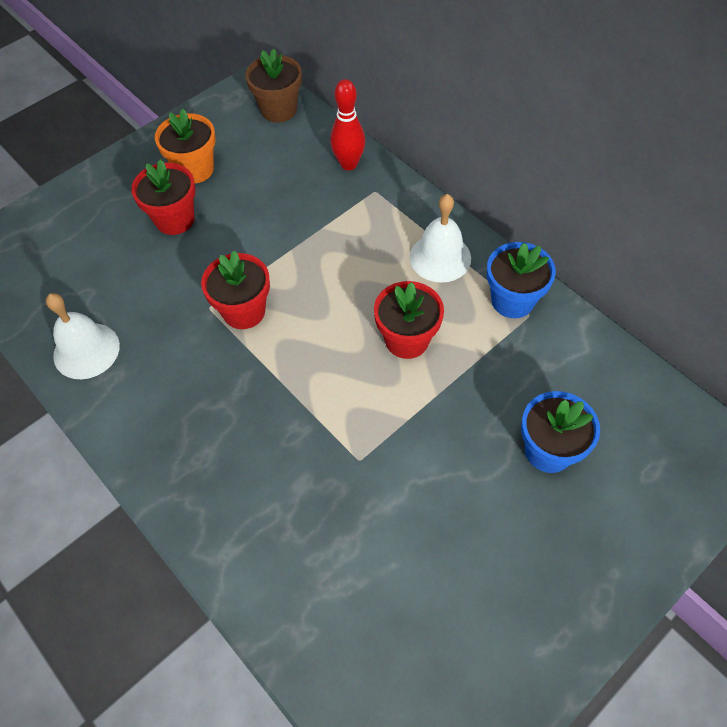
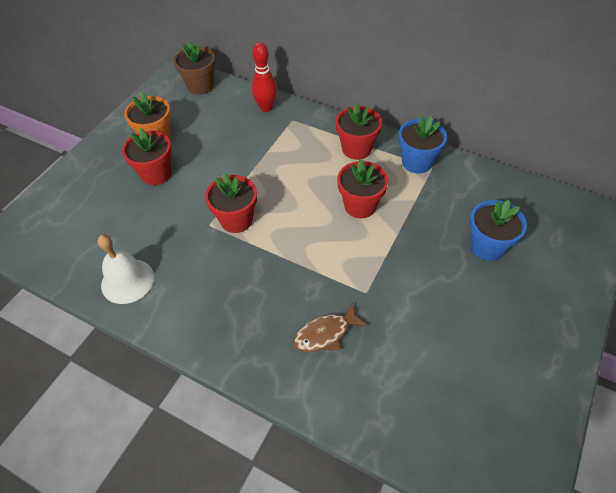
camera: 20 degrees left, 5 degrees down
white bell [410,194,471,283] -> red flower pot [336,103,382,160]
none -> brown fish [293,303,368,352]

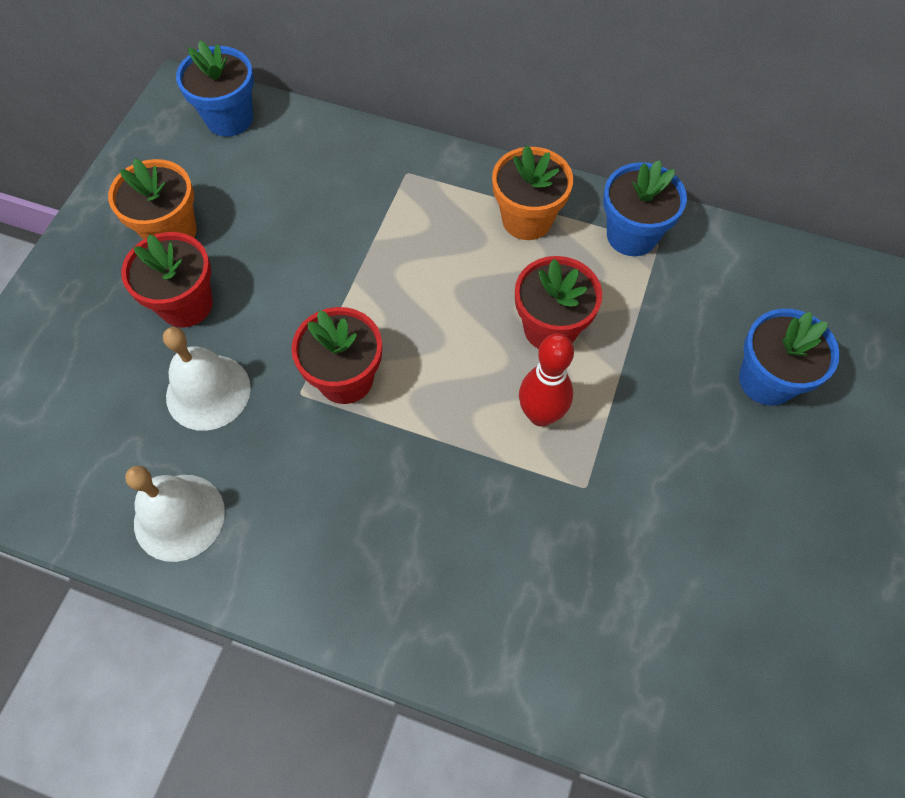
camera: 10 degrees left, 10 degrees up
brown flower pot [174,41,216,95] -> blue flower pot [176,41,254,137]
red bowling pin [252,42,277,112] -> red bowling pin moved to [519,333,574,427]
brown fish [293,303,368,352] -> none
red flower pot [336,103,382,160] -> orange flower pot [492,145,573,240]
none -> white bell [163,327,251,431]

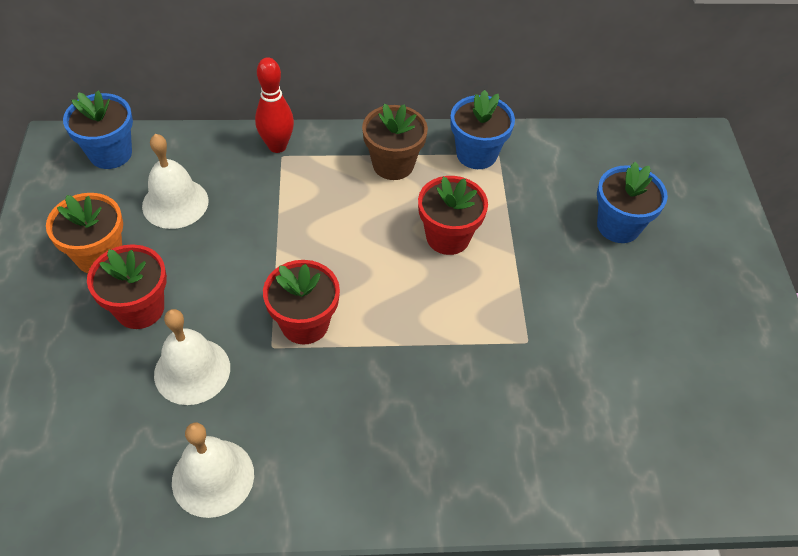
camera: 25 degrees left, 10 degrees down
orange flower pot [492,145,573,240] -> brown flower pot [362,104,428,180]
red bowling pin [519,333,574,427] -> red bowling pin moved to [255,57,294,153]
none -> white bell [142,134,209,229]

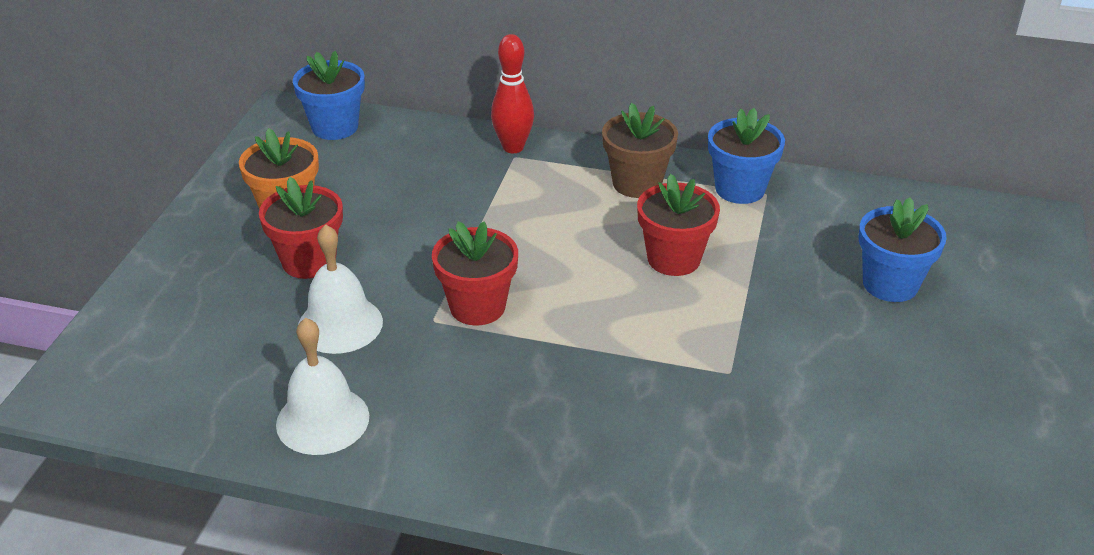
camera: 20 degrees right, 15 degrees down
white bell [142,134,209,229] -> none

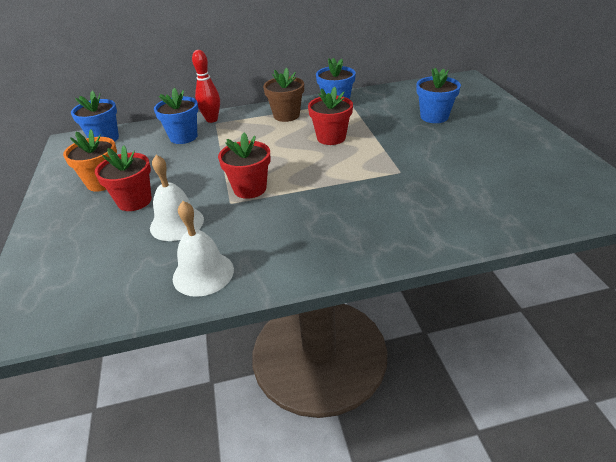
camera: 25 degrees left, 0 degrees up
none -> blue flower pot [154,88,198,144]

